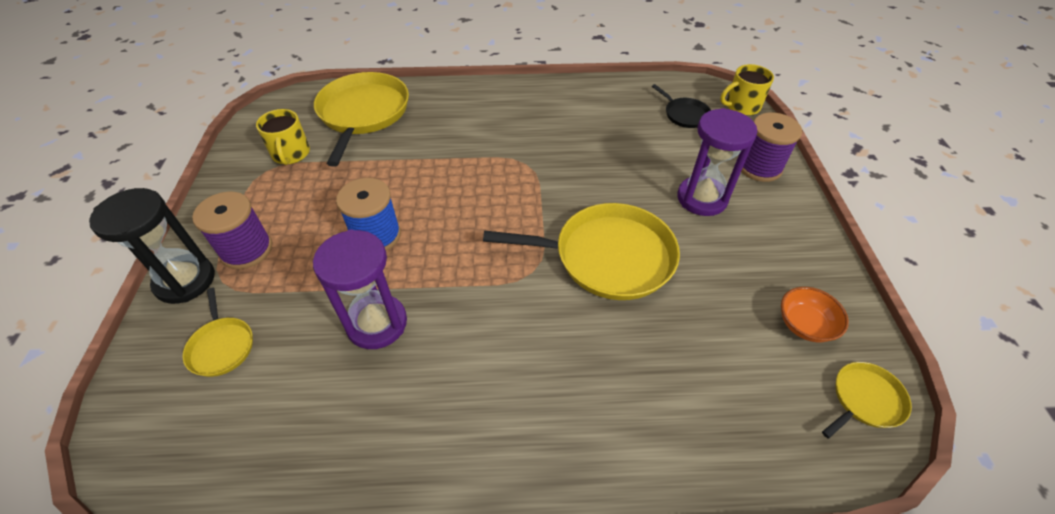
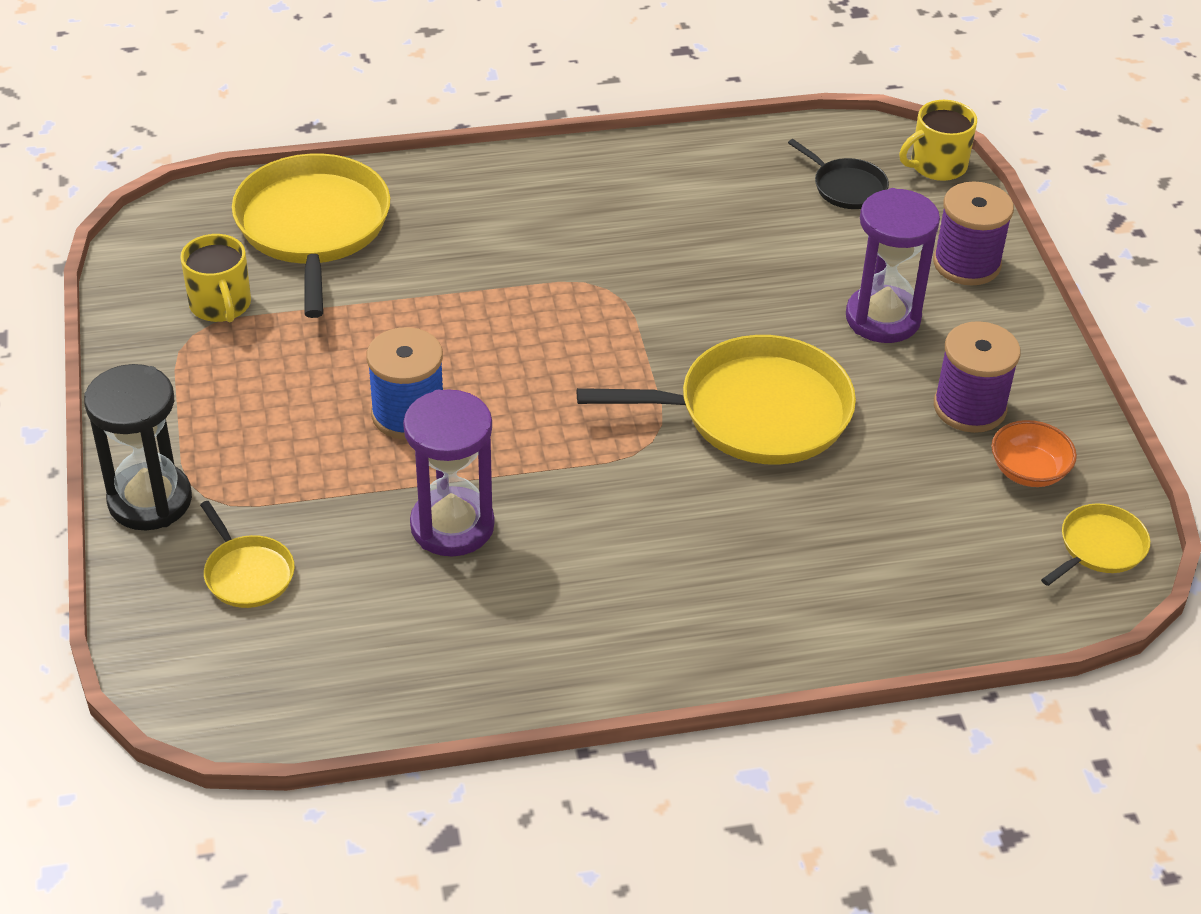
camera: 10 degrees left, 5 degrees down
purple spool [192,192,272,269] -> purple spool moved to [934,321,1021,433]

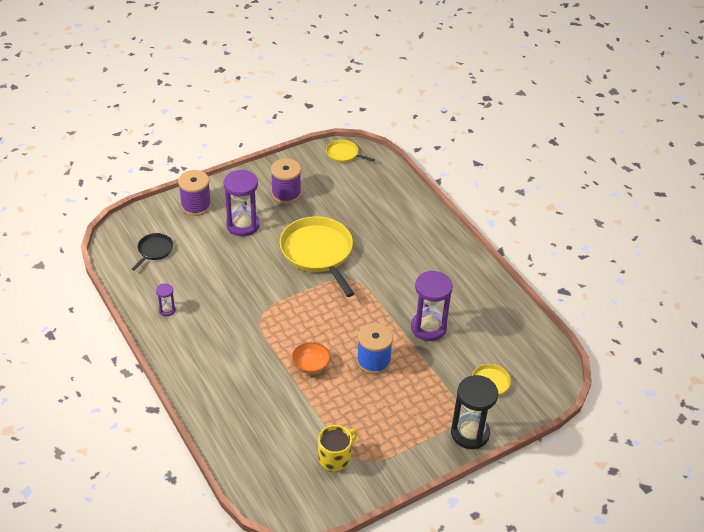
camera: 110 degrees left, 0 degrees up
yellow pan [232,154,390,318] -> none
yellow mug [899,100,977,181] -> none
orange bowl [991,420,1077,487] -> orange bowl moved to [292,342,330,374]
none -> purple hourglass [156,283,176,316]

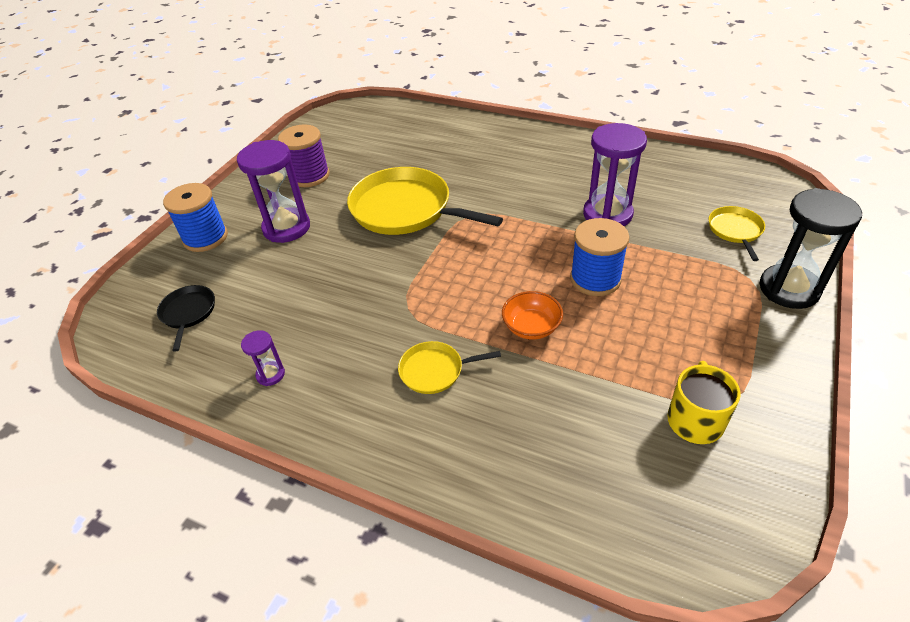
camera: 30 degrees left, 0 degrees up
purple spool [178,170,211,216] -> blue spool [163,183,228,252]
yellow pan [326,140,375,163] -> yellow pan moved to [398,341,501,394]

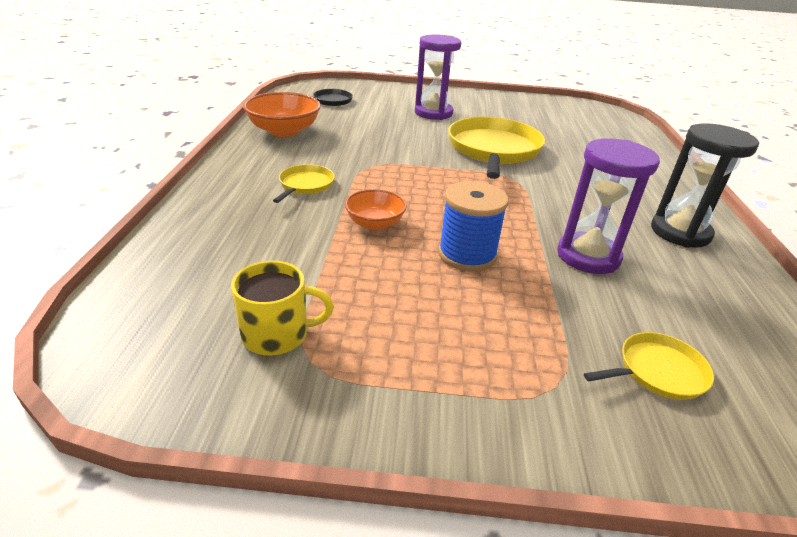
camera: 65 degrees right, 10 degrees down
blue spool [163,183,228,252] -> none
purple hourglass [241,330,285,386] -> orange bowl [243,92,321,137]
purple spool [278,124,330,187] -> none
yellow pan [398,341,501,394] -> yellow pan turned 45 degrees clockwise [273,164,335,203]
black hourglass [760,188,863,309] -> black hourglass moved to [651,124,759,248]

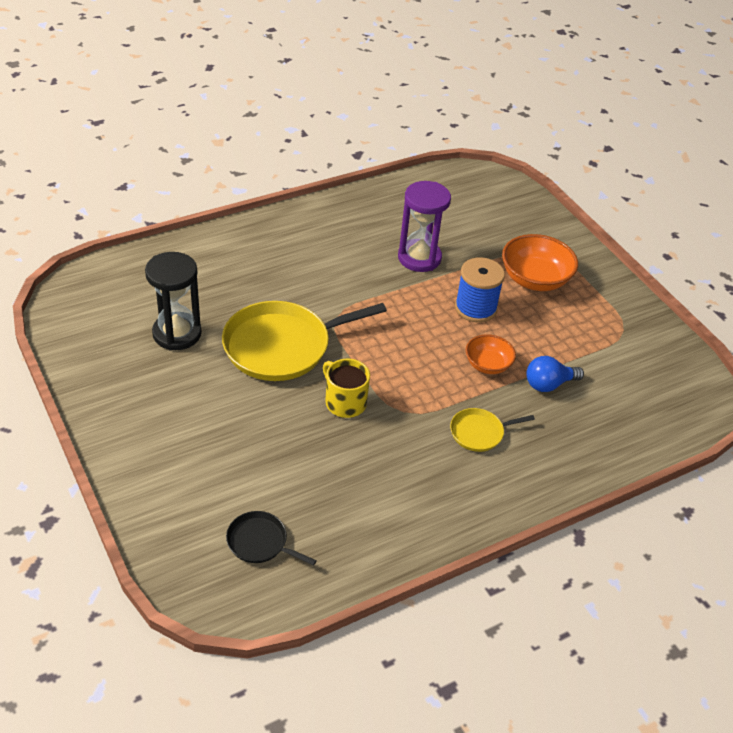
camera: 125 degrees left, 10 degrees up
yellow mug [231,261,334,356] -> yellow mug moved to [323,358,370,418]
orange bowl [243,92,321,137] -> orange bowl moved to [502,234,578,291]
purple hourglass [415,34,461,120] -> none
yellow pan [584,332,714,400] -> none
black hourglass [651,124,759,248] -> black hourglass moved to [145,252,202,351]
none -> blue light bulb [526,356,584,392]

